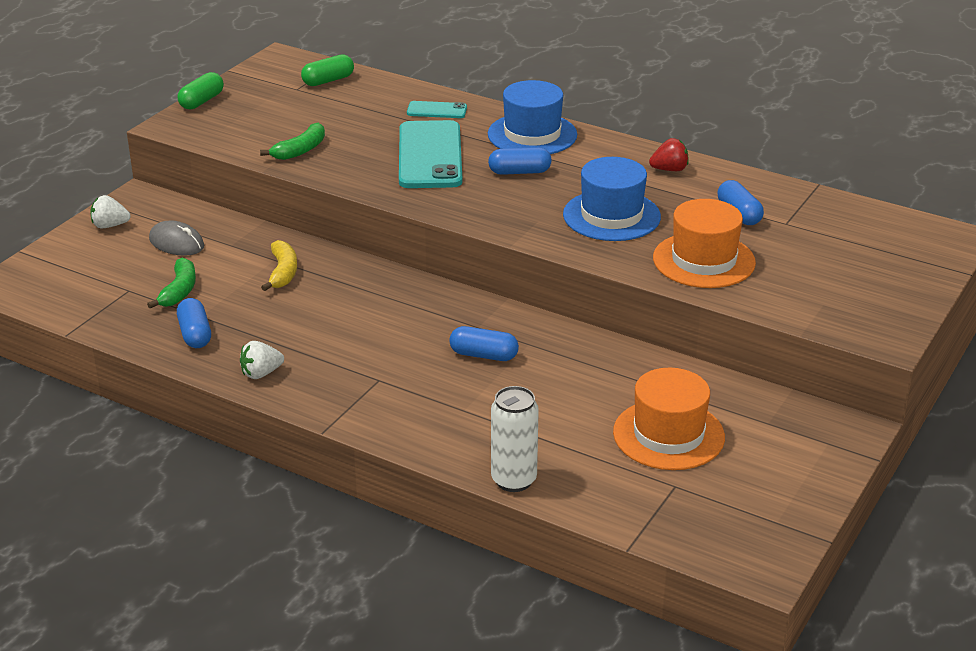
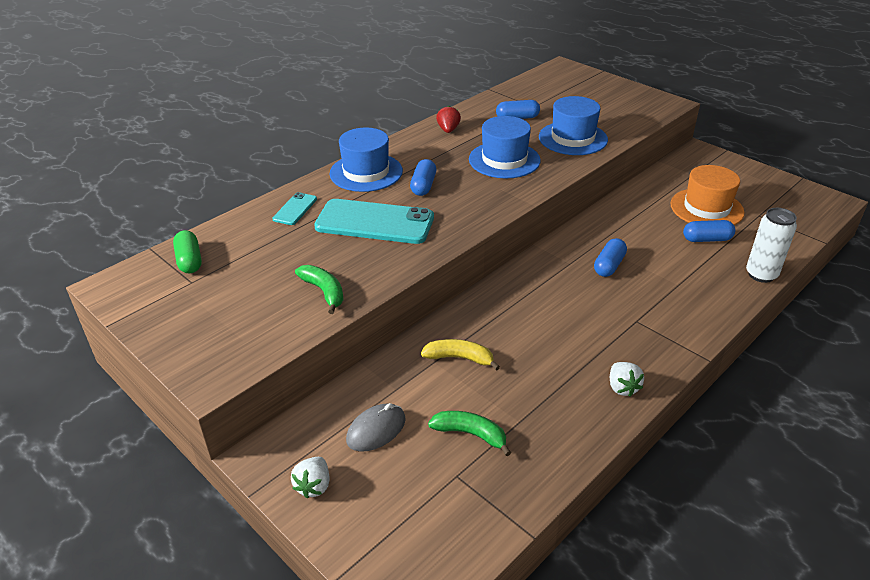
camera: 75 degrees left, 5 degrees up
green capsule [177,72,224,109] -> none
blue capsule [177,298,211,348] -> blue capsule moved to [683,220,735,242]
orange hat [653,199,756,288] -> blue hat [539,96,608,155]

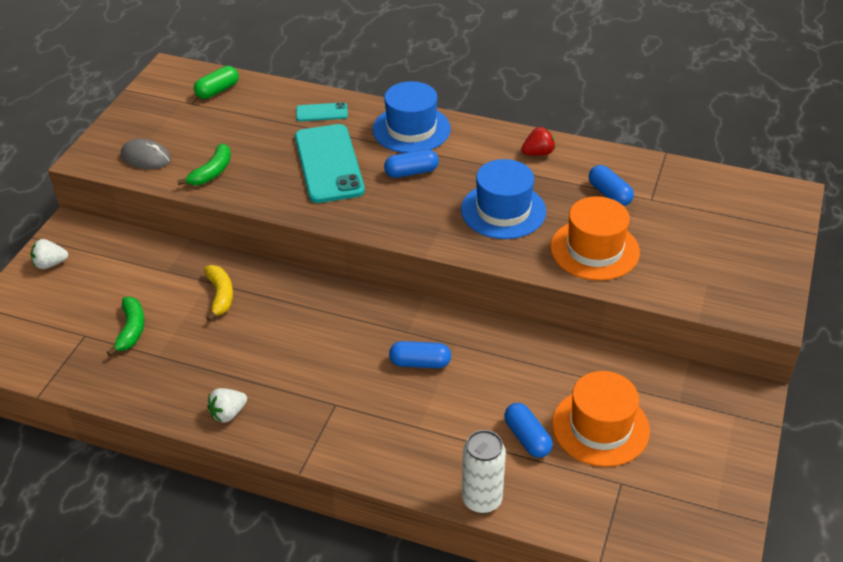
camera: 65 degrees right, 5 degrees up
grey mouse [346,403,406,452] -> grey mouse moved to [121,139,171,169]
blue hat [539,96,608,155] -> orange hat [551,196,640,281]

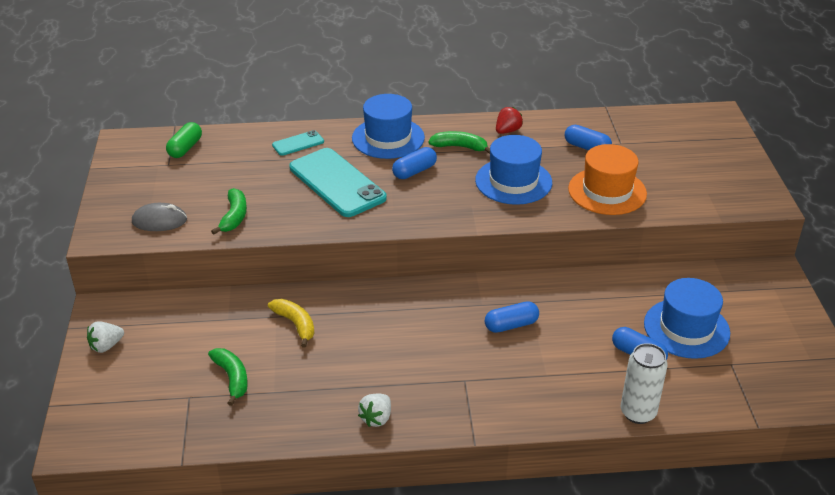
camera: 25 degrees left, 5 degrees down
orange hat [552,371,650,467] -> blue hat [644,278,730,359]
none -> green banana [429,131,490,154]

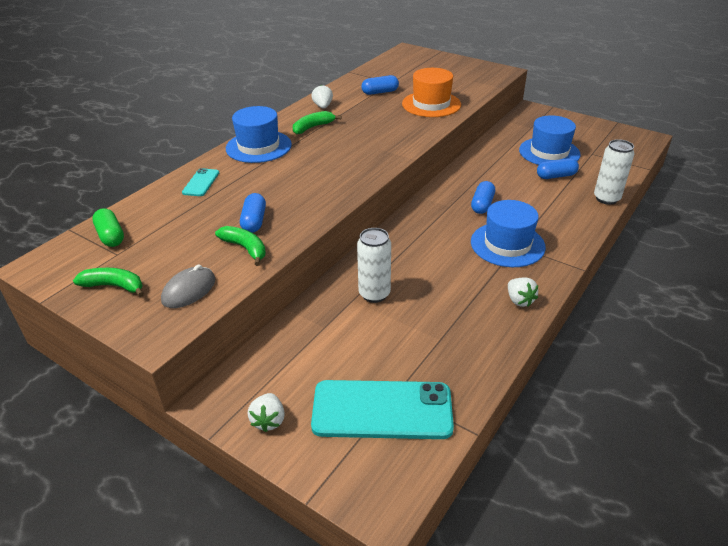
camera: 50 degrees left, 0 degrees up
green banana [208,348,248,406] -> green banana moved to [73,268,144,297]
yellow banana [268,299,314,347] -> white can [357,228,391,303]
turquoise phone [289,148,387,217] -> turquoise phone moved to [311,380,454,439]
blue capsule [392,147,437,179] -> blue capsule moved to [240,193,266,233]
blue hat [475,135,552,205] -> blue hat moved to [471,200,546,267]
red strawberry [496,107,523,134] -> white strawberry [312,85,333,108]

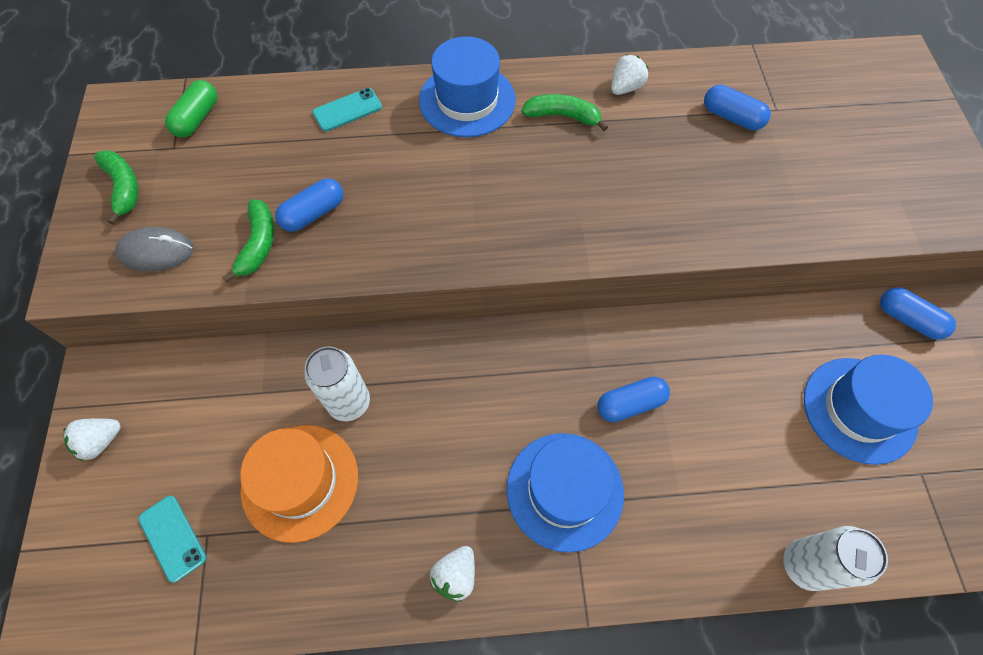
camera: 50 degrees right, 25 degrees up
turquoise phone [311,380,454,439] -> turquoise phone [139,496,206,583], size x0.47
orange hat [402,68,461,117] -> orange hat moved to [240,425,358,543]
blue capsule [537,158,579,179] -> blue capsule moved to [880,287,956,340]

